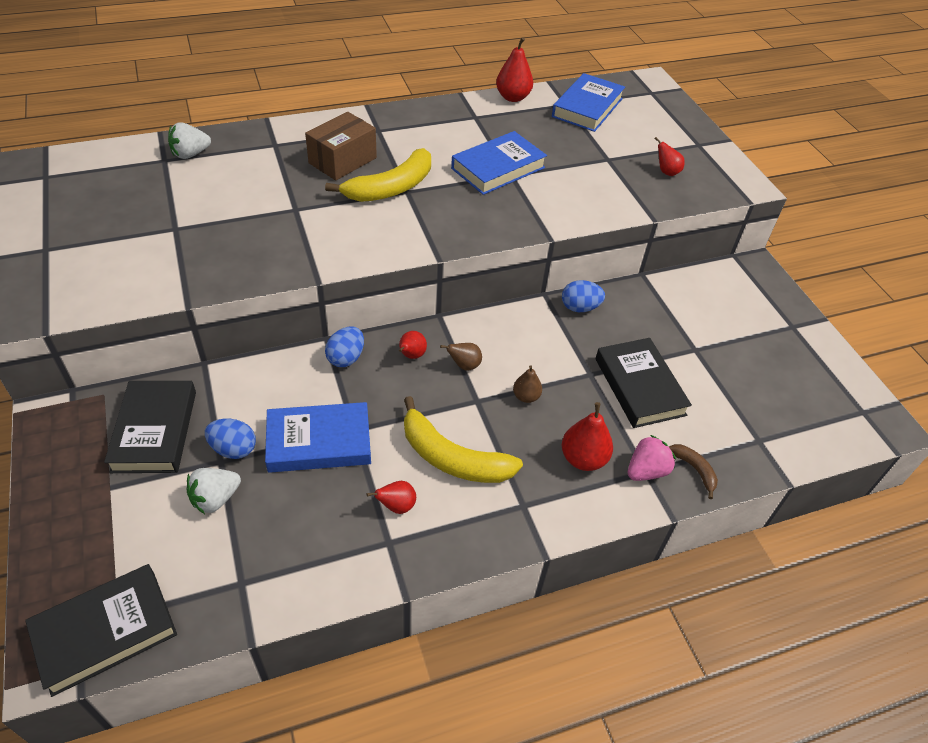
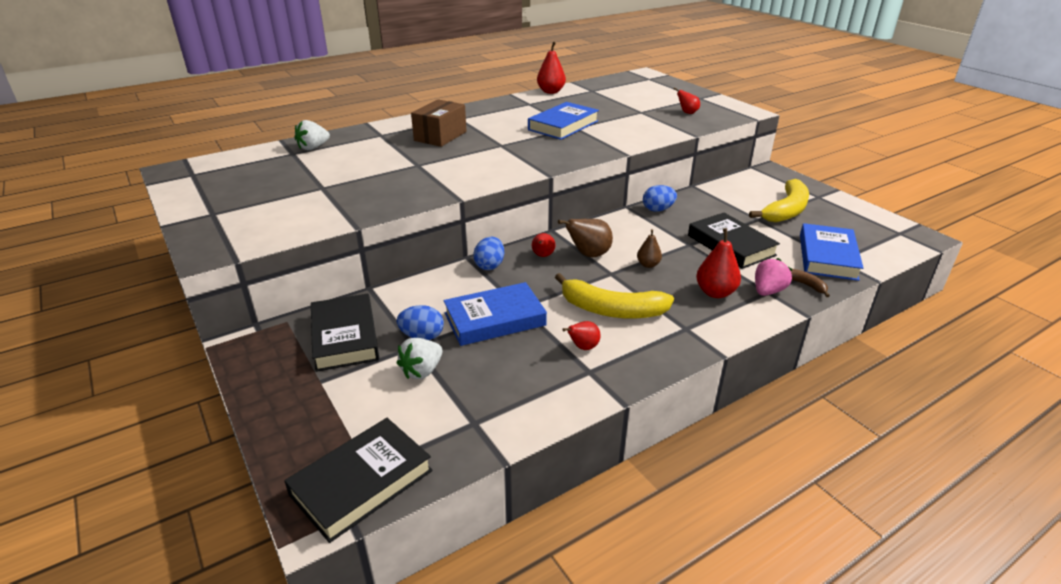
camera: 10 degrees left, 15 degrees down
yellow banana [325,148,431,202] -> yellow banana moved to [749,179,809,223]
brown pear [440,343,482,370] -> brown pear [558,219,613,257], size x1.64
blue book [552,73,625,132] -> blue book moved to [800,223,863,281]

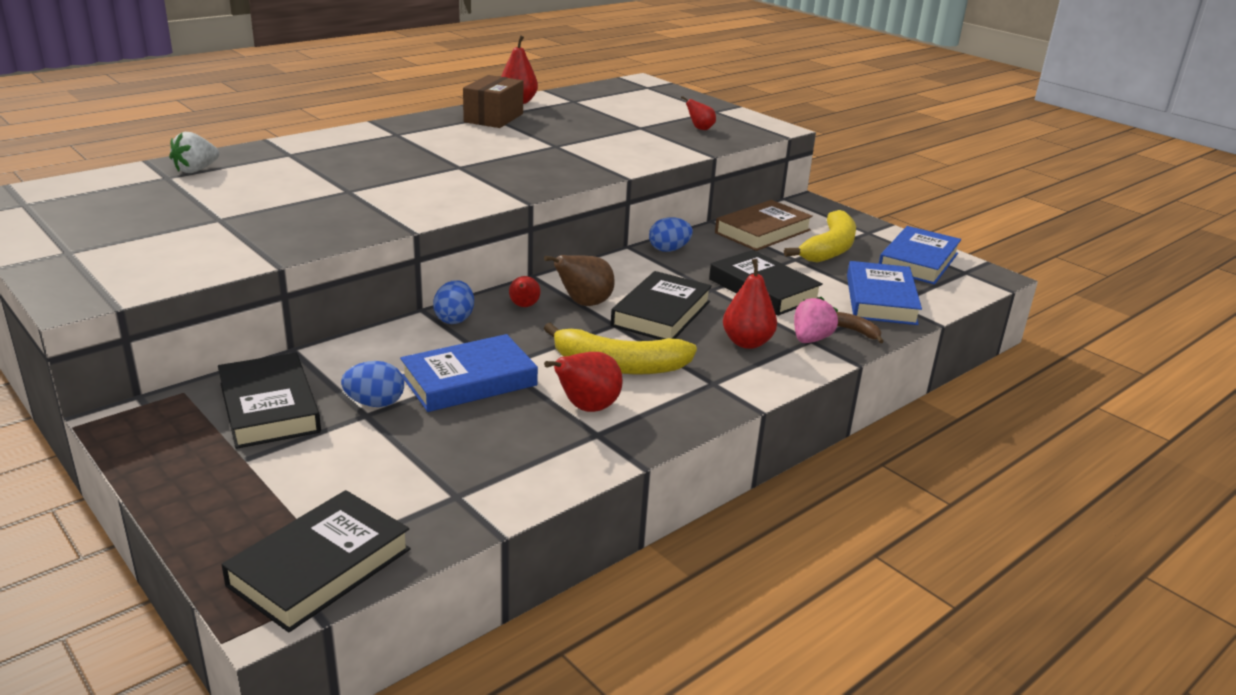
camera: 10 degrees left, 5 degrees down
white strawberry [397,338,443,379] -> none
brown box [411,99,467,147] -> brown box moved to [463,75,523,128]
blue book [528,102,599,140] -> blue book moved to [879,226,961,285]
red pear [562,321,600,350] -> red pear [544,352,623,412], size x1.64
brown pear [637,229,662,268] -> black book [611,271,712,340]
none -> brown book [715,200,813,251]

